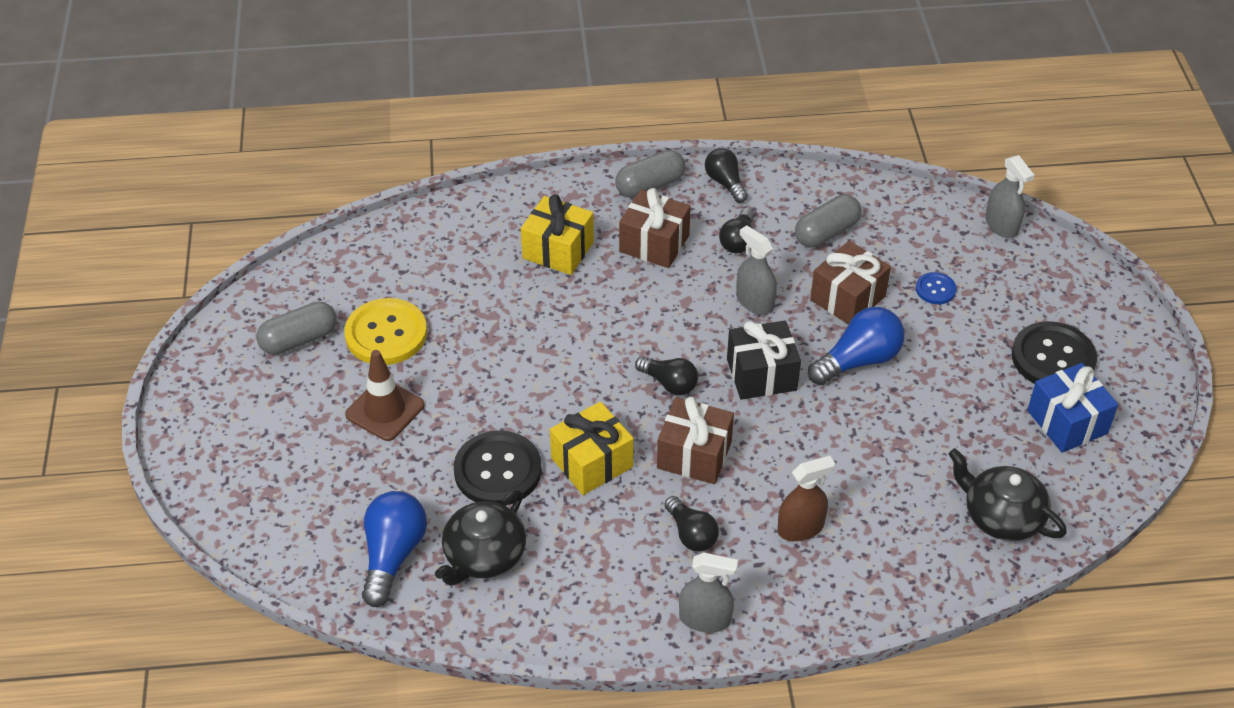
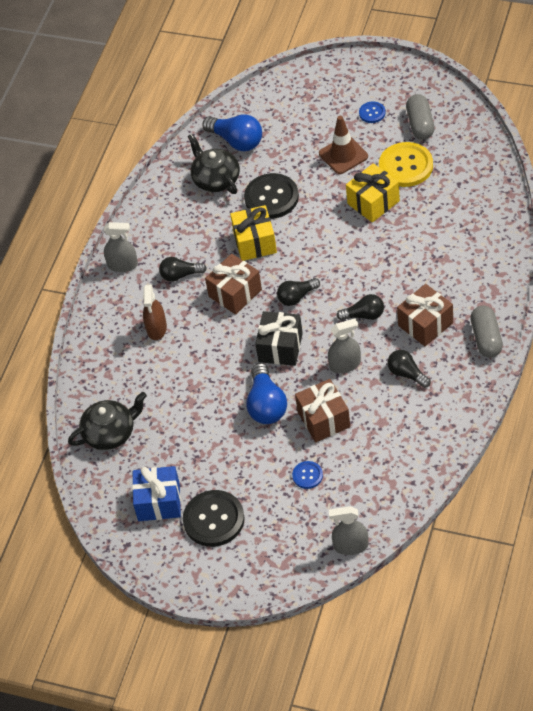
camera: 120 degrees right, 5 degrees up
yellow gift [521,194,594,275] -> yellow gift moved to [346,163,400,223]
grey spray bottle [679,553,738,633] -> grey spray bottle turned 120 degrees counterclockwise [104,222,138,272]
black light bulb [705,148,748,203] -> black light bulb moved to [336,294,384,320]
grey capsule [795,194,861,248] -> none
none -> blue button [359,101,385,123]

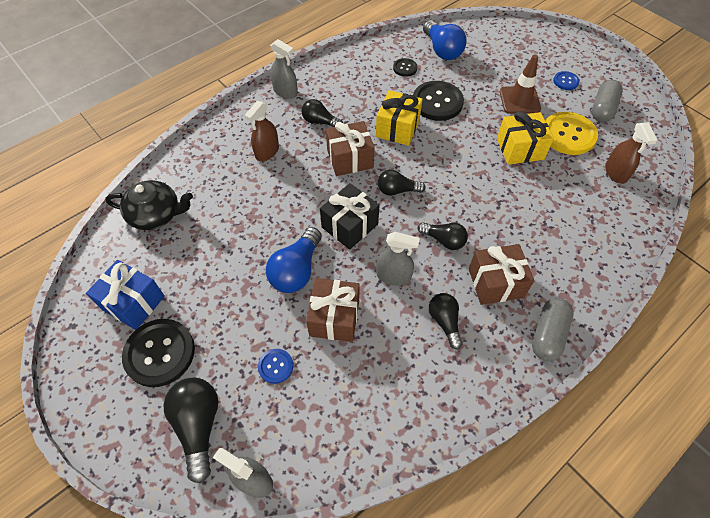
camera: 25 degrees right, 5 degrees up
black teapot [188,134,240,194] -> black button [393,58,418,77]
none -> black light bulb [163,377,218,483]
none -> brown spray bottle [605,123,657,184]

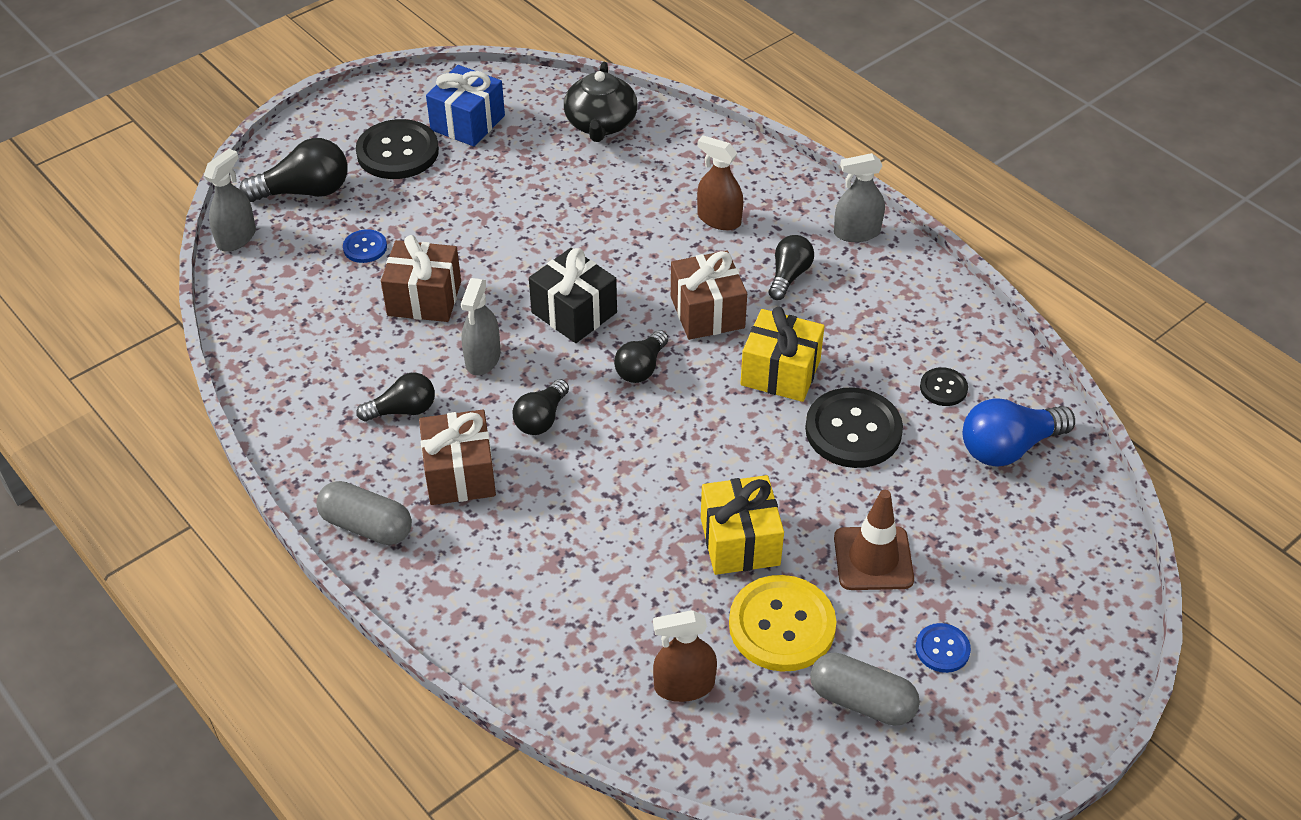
camera: 90 degrees right, 10 degrees down
blue light bulb [266,227,322,293] -> none
grey spray bottle [270,39,298,99] -> grey spray bottle turned 45 degrees clockwise [834,153,885,242]
black light bulb [378,170,426,196] -> black light bulb turned 150 degrees counterclockwise [614,330,668,383]

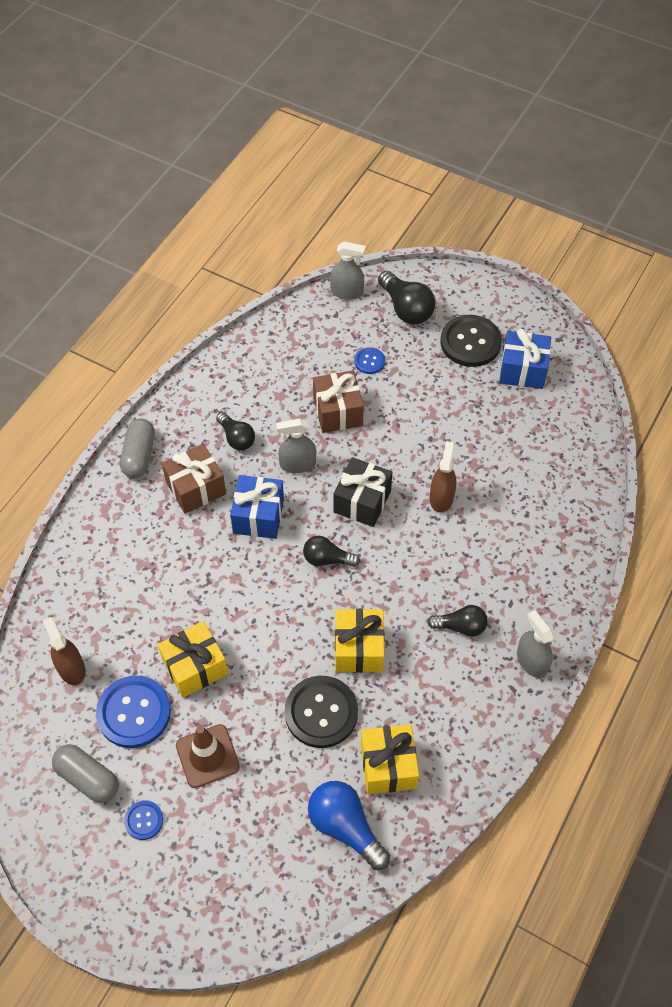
camera: 70 degrees right, 10 degrees up
black light bulb [512,379,569,435] -> blue gift [230,475,284,539]
black teapot [564,62,638,142] -> none
brown gift [671,251,747,340] -> none
brown spray bottle [697,135,743,230] -> brown spray bottle moved to [430,441,456,513]
yellow button [729,575,836,672] -> blue button [96,676,171,748]
grey capsule [810,652,920,726] -> grey capsule turned 60 degrees counterclockwise [52,744,119,803]
black button [920,367,968,406] -> yellow gift [361,724,419,794]

